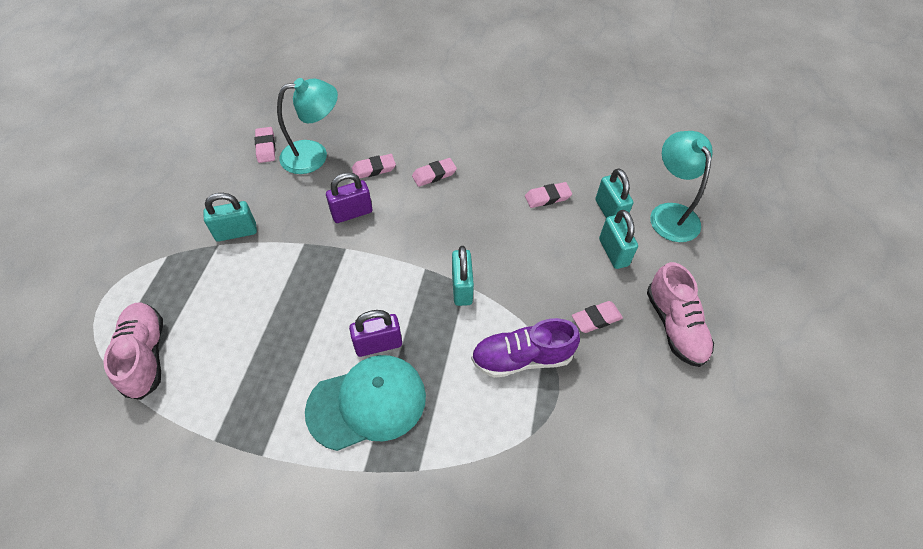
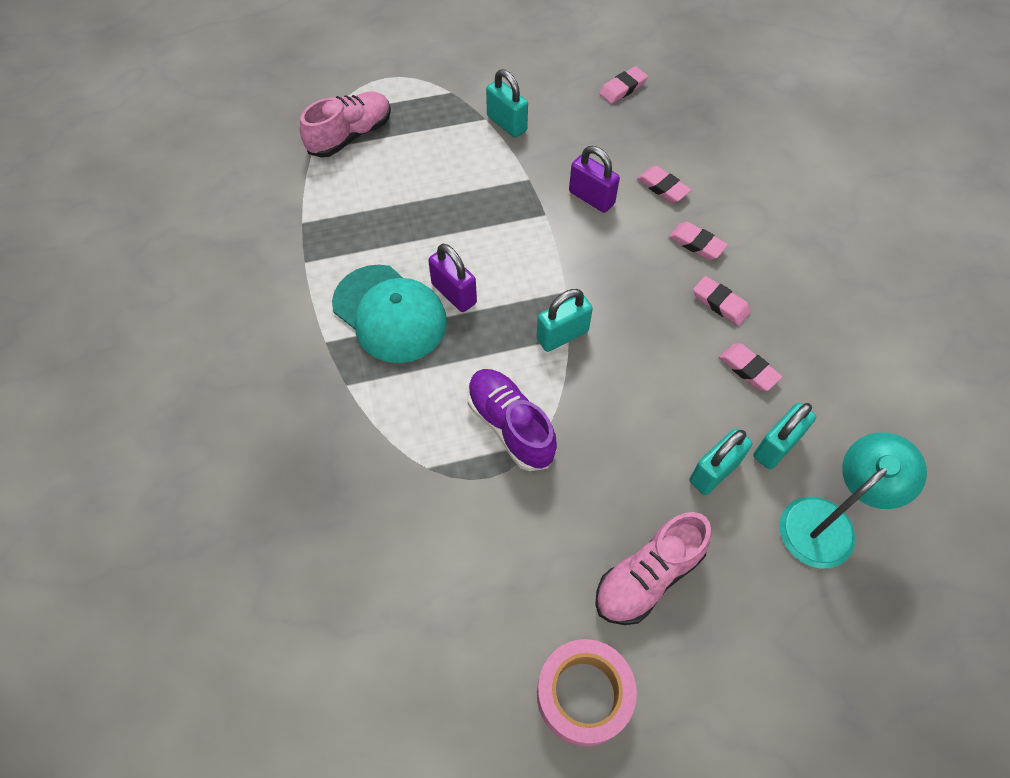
camera: 65 degrees right, 5 degrees up
turquoise lamp [277,78,338,174] -> none
pink eraser [572,301,623,333] -> pink eraser moved to [693,276,751,326]
none -> pink tape [537,639,637,747]

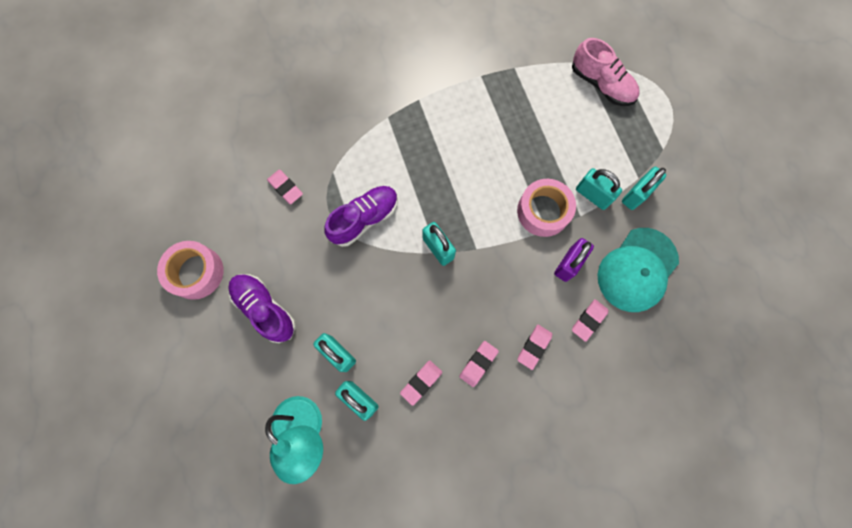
camera: 85 degrees right, 15 degrees up
turquoise cap [332,265,447,363] -> turquoise cap moved to [598,228,679,312]
purple padlock [428,244,477,312] -> none
pink shoe [595,512,712,625] -> purple shoe [228,274,296,343]
pink eraser [599,66,648,104] -> pink eraser moved to [267,170,303,204]
none -> pink tape [517,179,576,237]
none -> turquoise padlock [576,168,622,210]

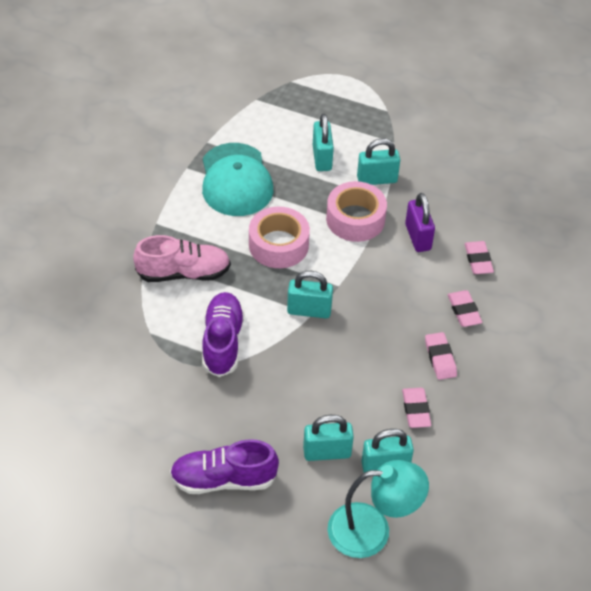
camera: 50 degrees left, 25 degrees down
pink tape [157,241,224,300] -> pink tape moved to [249,207,310,268]
pink eraser [267,170,303,204] -> none
pink shoe [572,38,640,106] -> pink shoe moved to [133,235,231,282]
turquoise cap [598,228,679,312] -> turquoise cap moved to [202,143,273,216]
turquoise padlock [622,167,666,210] -> turquoise padlock moved to [313,114,334,171]

